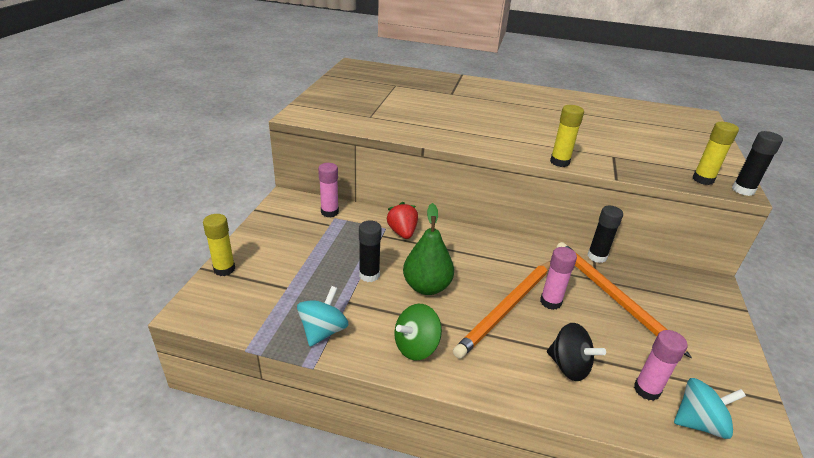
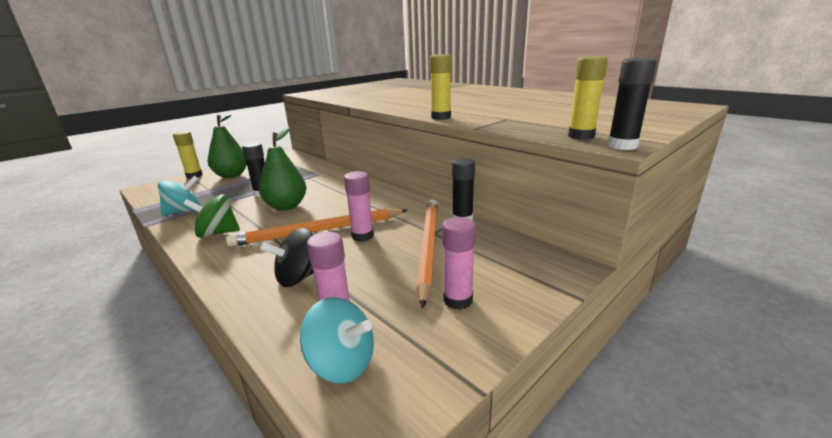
camera: 35 degrees right, 10 degrees down
pink glue stick [318,163,339,218] -> pink glue stick moved to [442,217,476,310]
red strawberry [386,202,418,239] -> none
black spinning top [547,323,606,381] -> black spinning top turned 75 degrees clockwise [261,228,313,287]
none -> green pear [208,115,247,178]

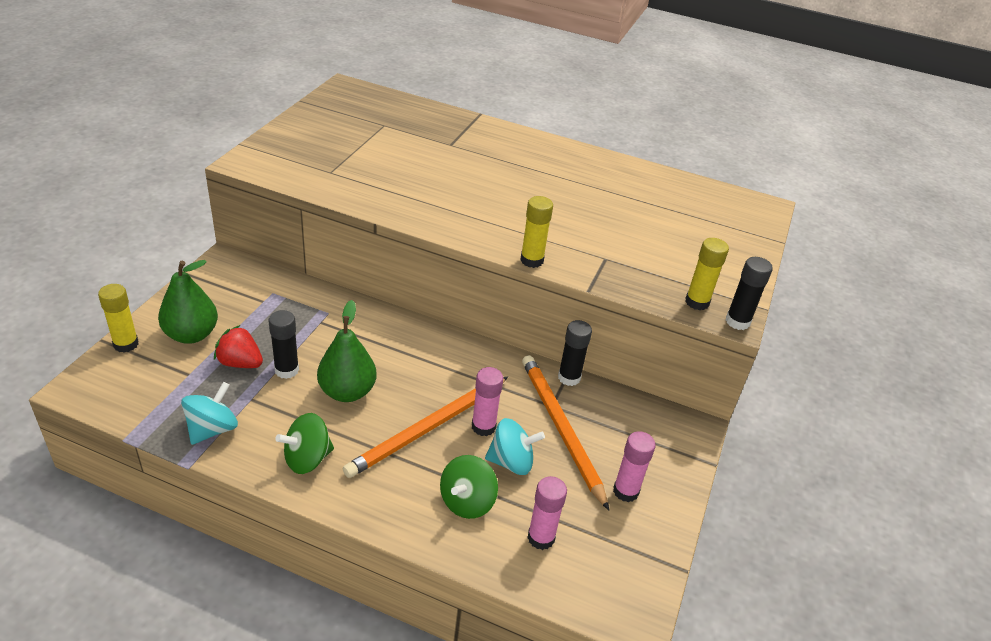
camera: 30 degrees left, 15 degrees up
black spinning top [261,228,313,287] -> green spinning top [440,455,498,519]
turquoise spinning top [300,297,374,383] -> turquoise spinning top moved to [485,418,545,475]
none -> red strawberry [214,325,263,368]

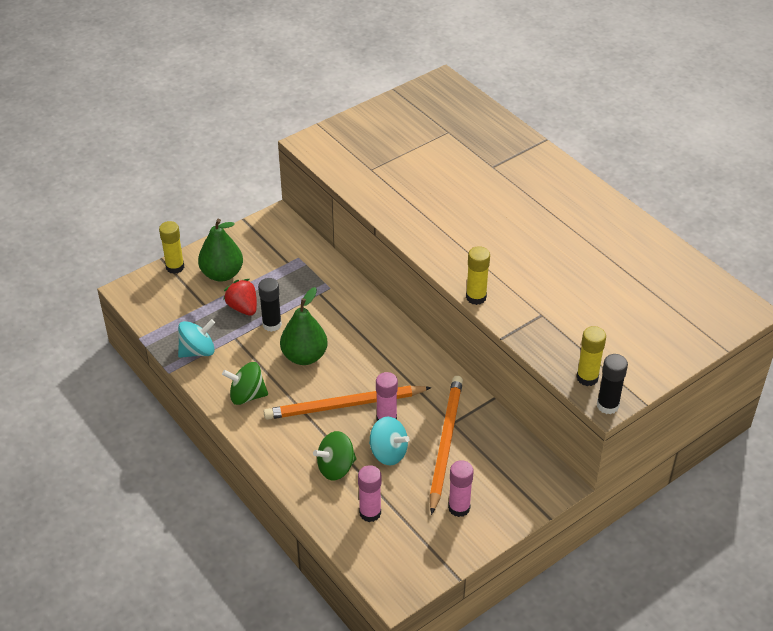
camera: 35 degrees right, 5 degrees up
black glue stick [558,320,592,386] -> none

